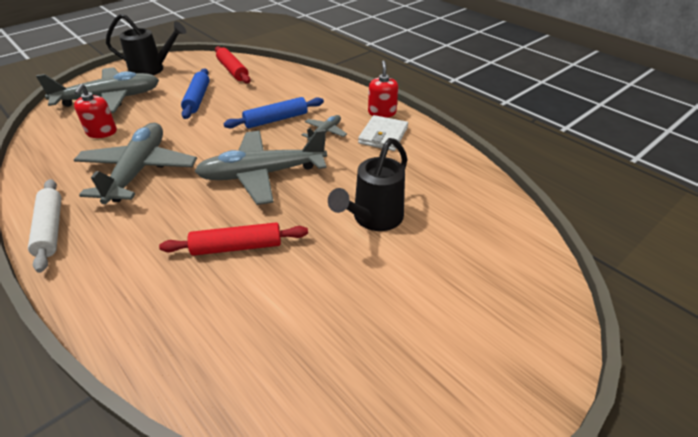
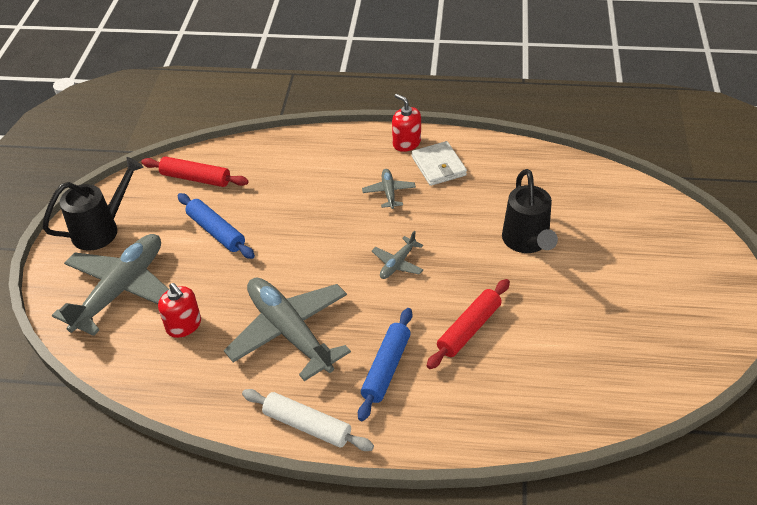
camera: 40 degrees left, 5 degrees up
grey plane [194,129,327,205] -> grey plane [372,231,424,279], size x0.45
blue rolling pin [223,97,324,128] -> blue rolling pin moved to [358,308,412,421]

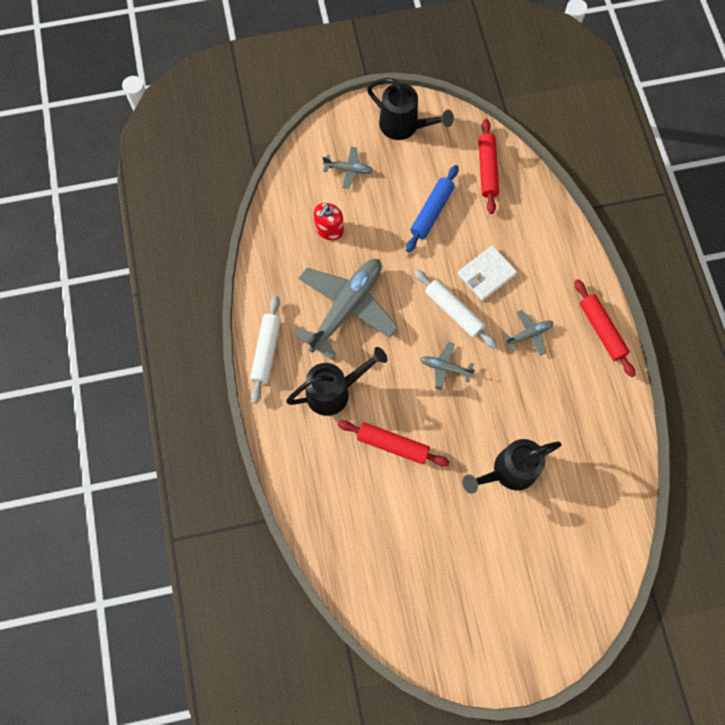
camera: 70 degrees right, 25 degrees up
grey plane [52,234,169,336] -> grey plane [323,147,373,189], size x0.45
blue rolling pin [358,308,412,421] -> black watering can [286,347,387,416]
red soap dispenser [392,94,421,152] -> red rolling pin [574,279,635,377]
white wallet [411,141,467,186] -> white wallet moved to [458,245,517,301]
none -> white rolling pin [414,270,497,348]

